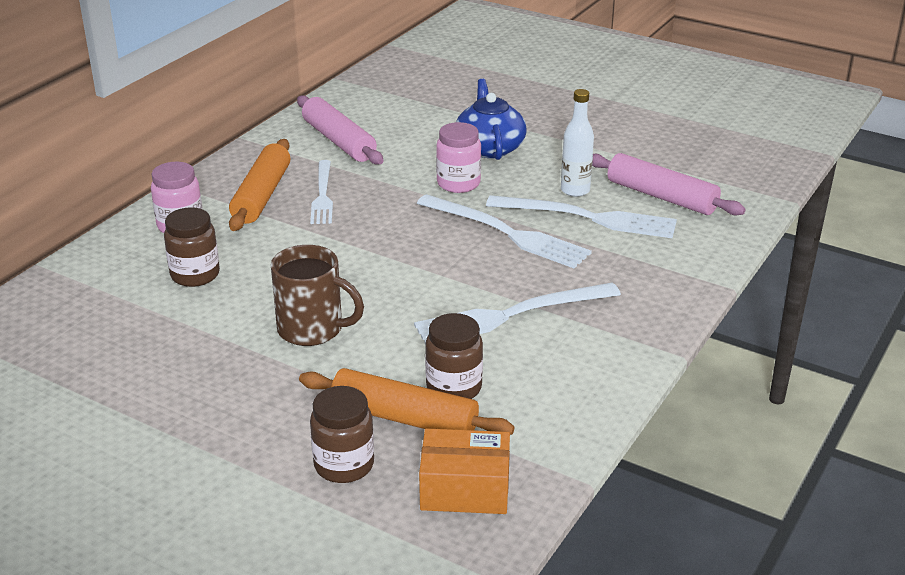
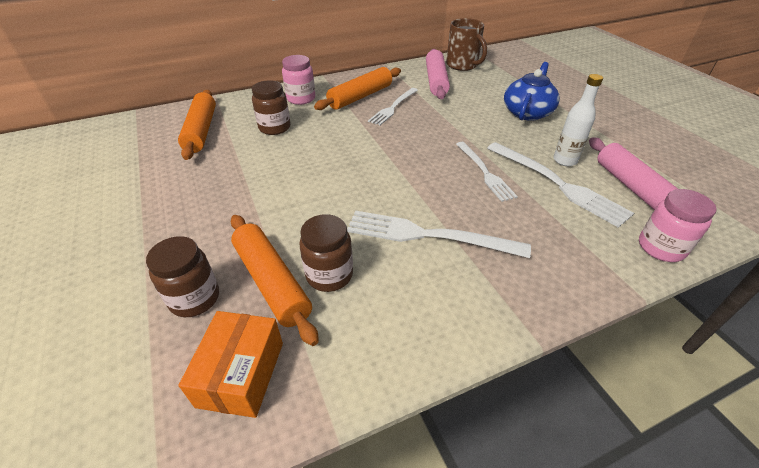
camera: 35 degrees right, 10 degrees up
brown mug [271,245,364,346] -> brown mug moved to [446,18,487,71]
white fork [417,194,592,268] -> white fork [456,142,518,202], size x0.66
orange box [419,428,510,514] -> orange box turned 60 degrees clockwise [179,311,283,418]
pink jar [436,122,481,193] -> pink jar moved to [639,189,717,262]
none -> orange rolling pin [178,90,216,160]

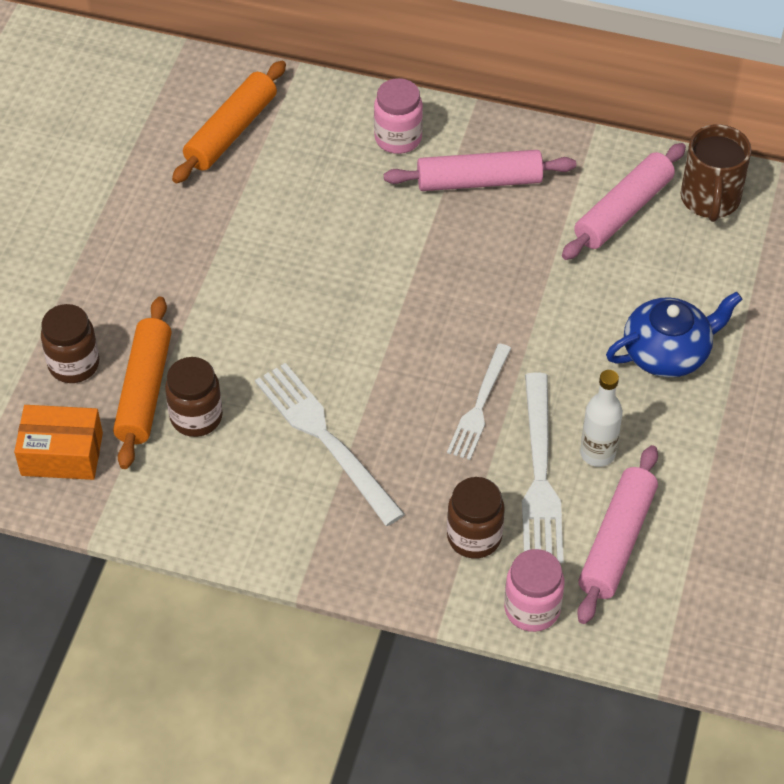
camera: 40 degrees right, 10 degrees up
orange box [179,311,283,418] -> orange box turned 45 degrees clockwise [14,405,103,480]
brown jar [252,80,291,135] -> brown jar moved to [447,477,505,559]
orange rolling pin [314,67,401,110] -> pink rolling pin [384,150,576,191]
white fork [368,88,418,125] -> none

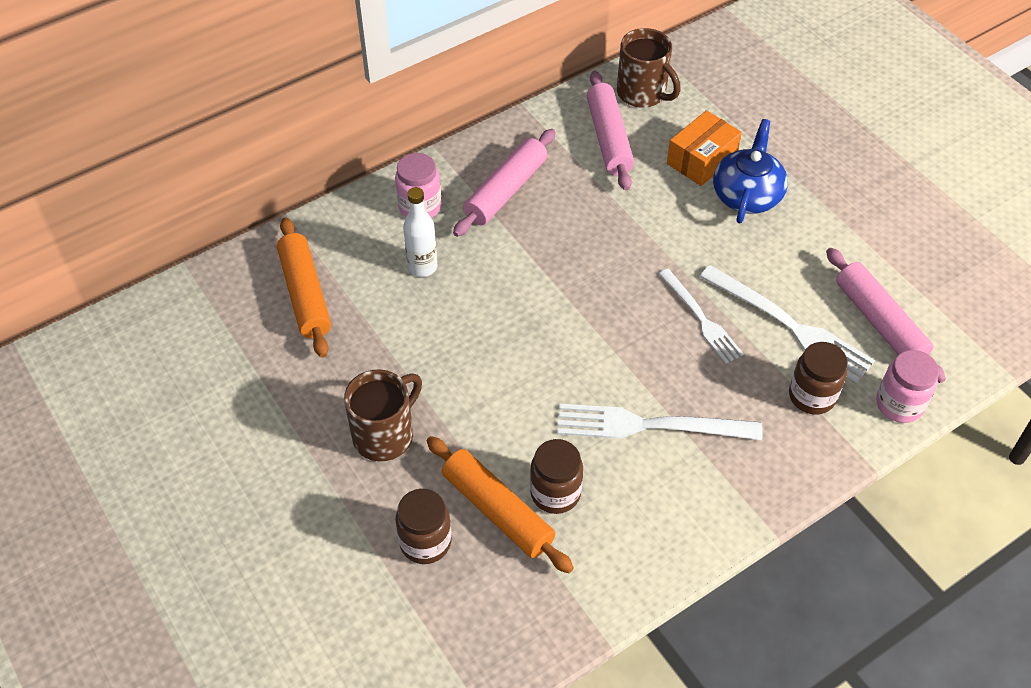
camera: 50 degrees left, 0 degrees up
orange box [14,405,103,480] -> orange box moved to [667,110,742,186]
white bottle [580,370,623,467] -> white bottle moved to [403,187,438,277]
none -> brown mug [344,370,422,461]

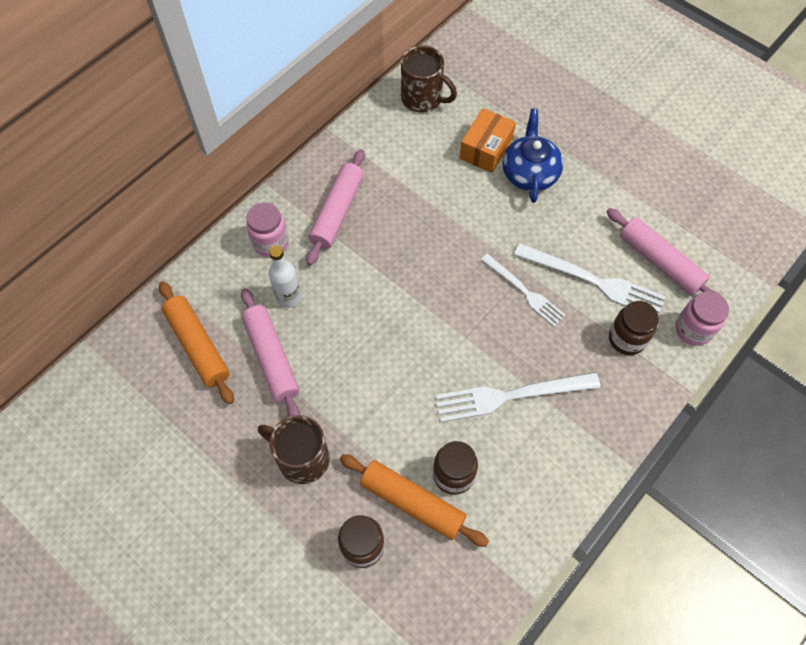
camera: 15 degrees left, 10 degrees up
brown mug [344,370,422,461] -> brown mug turned 90 degrees counterclockwise [258,415,330,484]
pink rolling pin [587,71,634,191] -> pink rolling pin moved to [241,288,301,417]

